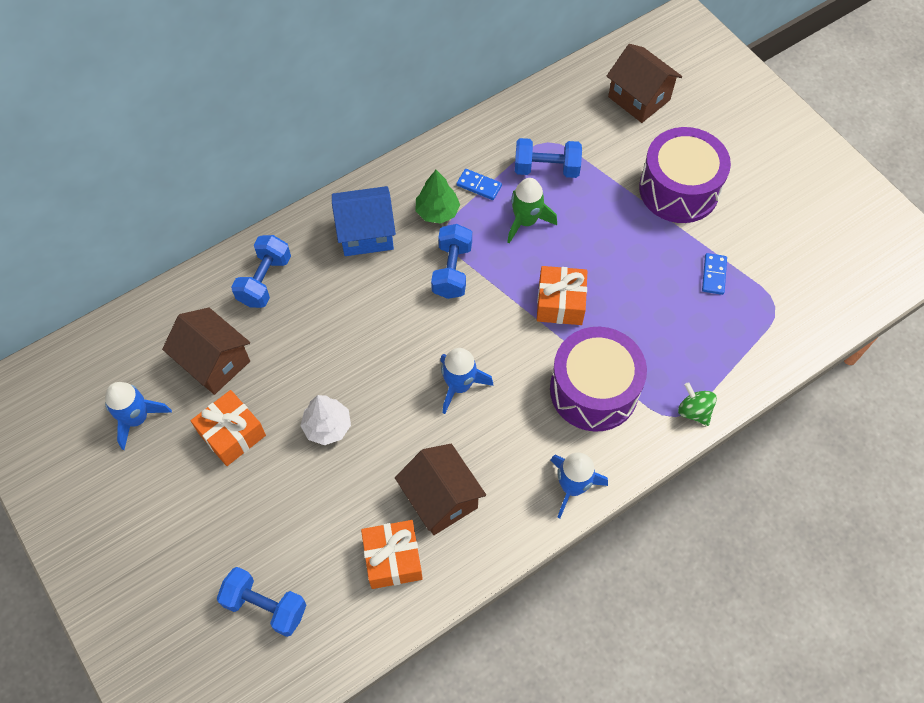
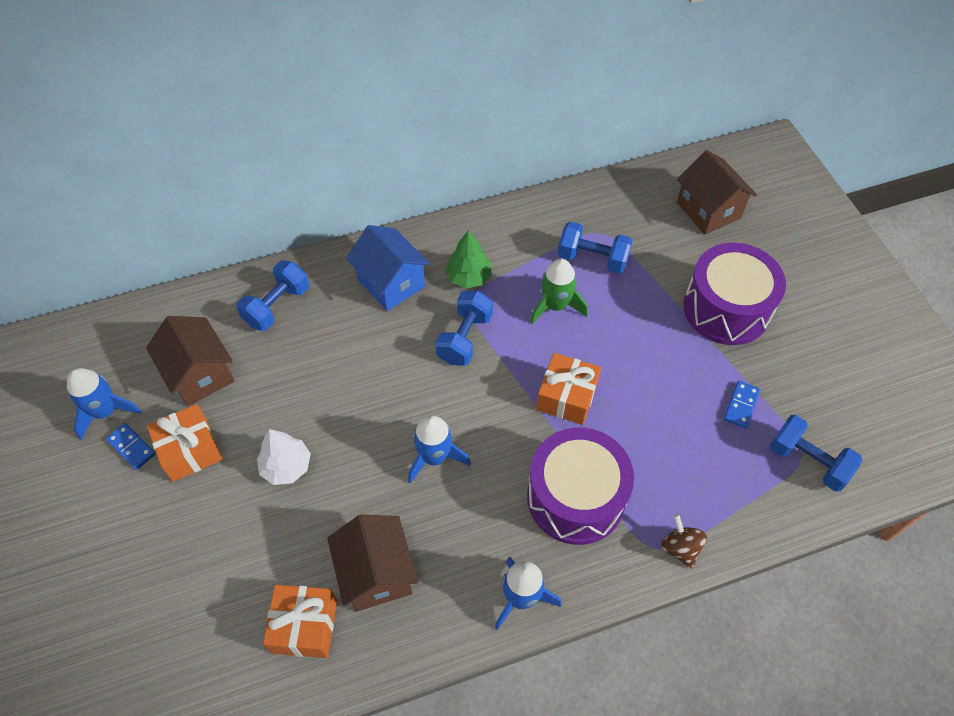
camera: 15 degrees right, 5 degrees down
blue dumbbell [217,567,306,637] -> blue dumbbell moved to [770,415,862,492]
blue house [332,186,396,256] -> blue house turned 45 degrees clockwise [346,225,430,311]
blue domino [457,169,502,200] -> blue domino moved to [106,423,156,470]
green spinning top [678,382,717,426] -> brown spinning top [661,514,707,569]

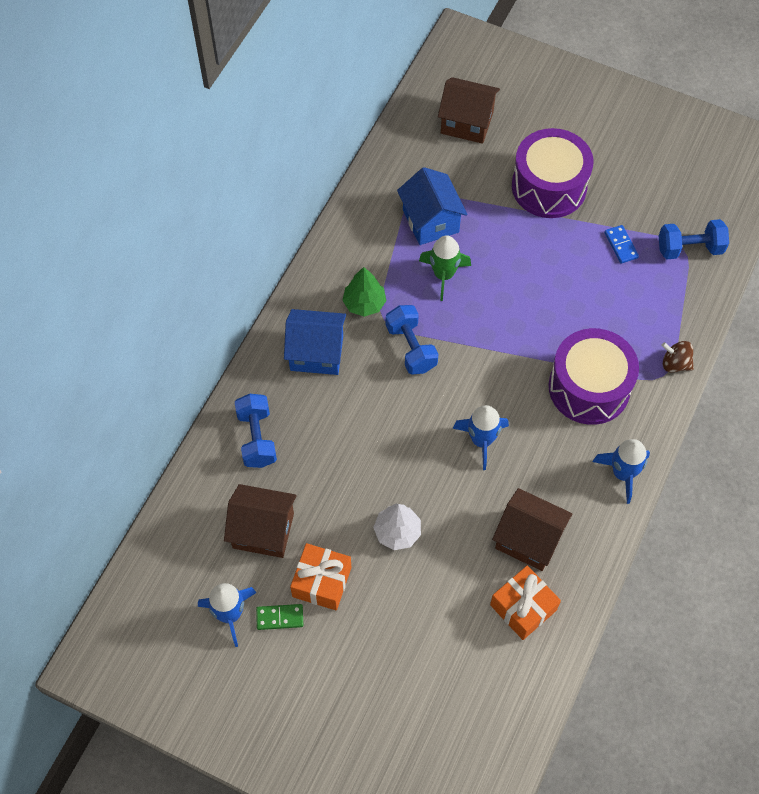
camera: 45 degrees left, 5 degrees up
blue domino [106,423,156,470] -> green domino [256,604,303,630]
orange gift [536,353,601,425] -> none
blue dumbbell [558,221,633,274] -> blue house [397,167,467,245]

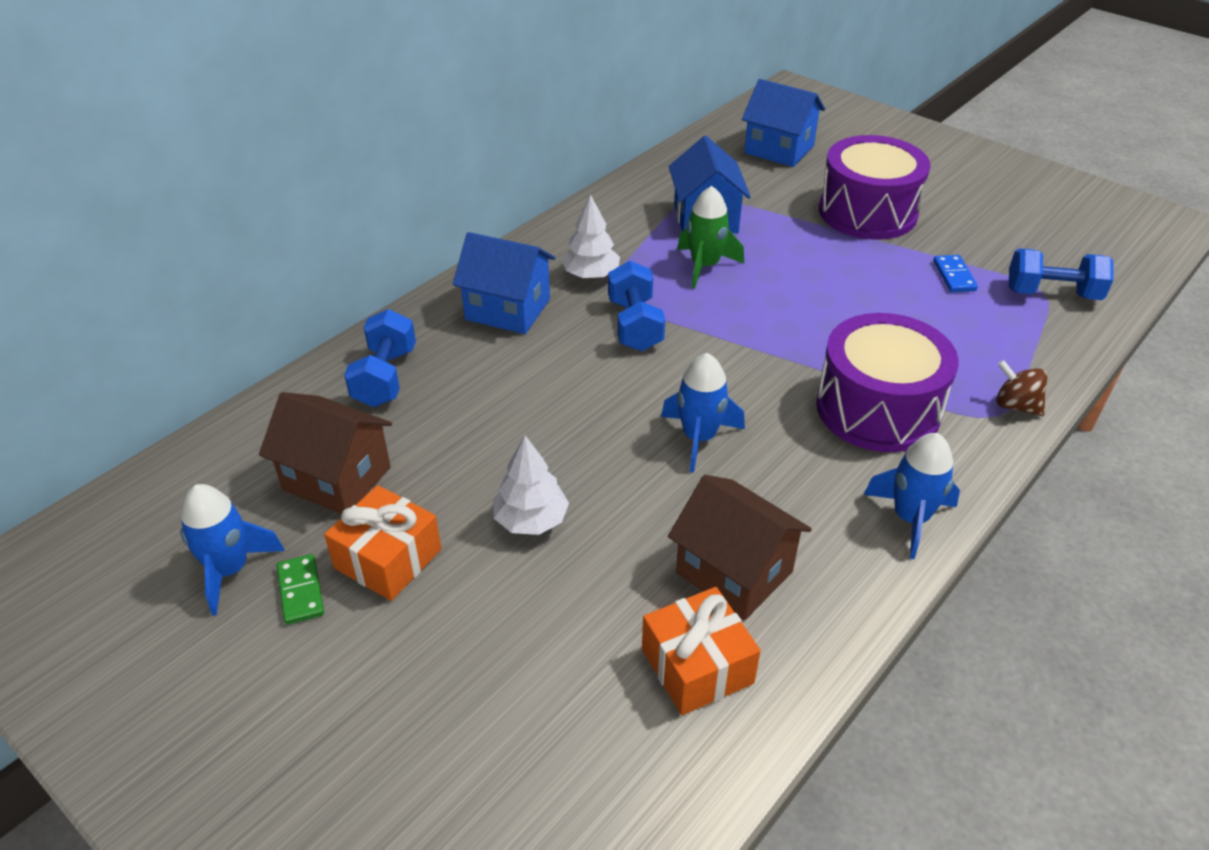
camera: 15 degrees right, 20 degrees down
green domino [256,604,303,630] -> green domino turned 60 degrees clockwise [276,554,324,625]
green tree [342,267,386,317] -> white tree [562,194,620,279]
brown house [438,77,500,144] -> blue house [742,79,825,167]

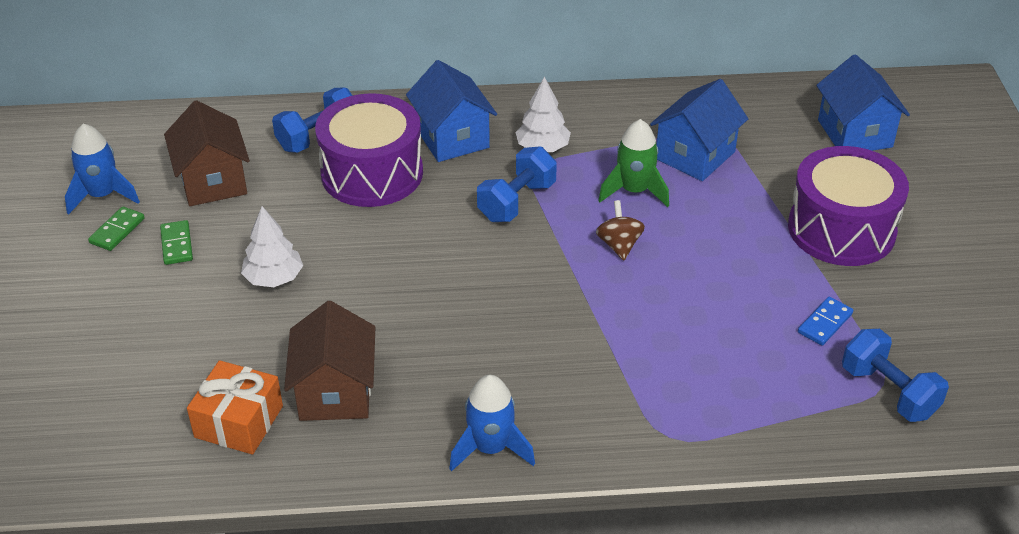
camera: 45 degrees right, 0 degrees up
orange gift [324,485,441,601] -> green domino [160,220,193,265]
blue rocket [661,353,745,473] -> none
purple drum [816,313,959,452] -> purple drum moved to [315,93,423,207]
brown spinning top [996,360,1048,416] -> brown spinning top moved to [596,200,645,261]

